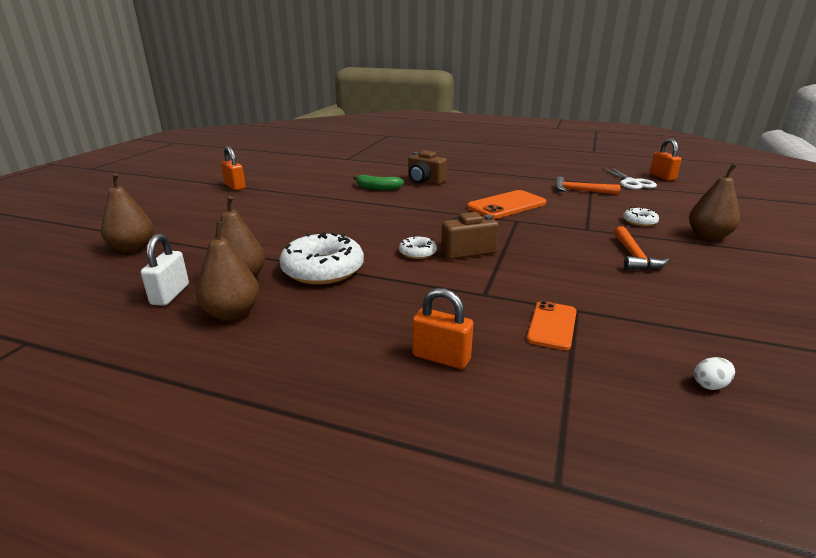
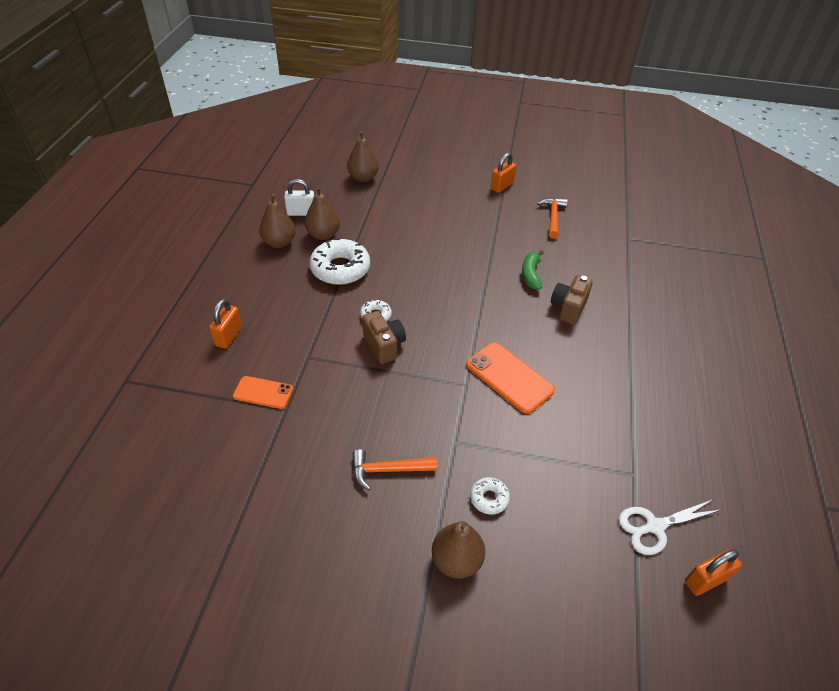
camera: 80 degrees right, 20 degrees up
orange hammer [555,176,621,195] -> orange hammer moved to [537,198,568,239]
white egg [694,357,735,390] -> none

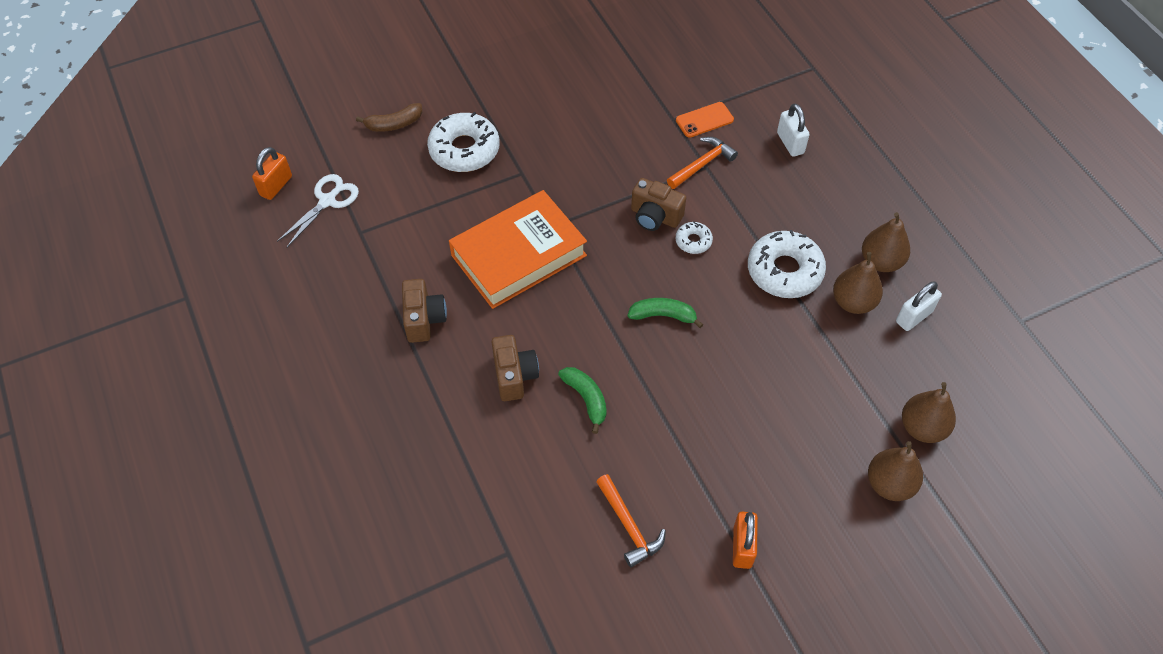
camera: 145 degrees right, 10 degrees up
orange padlock [210,299,242,348] -> white padlock [777,104,810,157]
orange hammer [352,449,438,490] -> orange hammer moved to [667,137,738,189]
brown pear [432,521,485,579] -> brown pear moved to [868,441,923,501]
orange phone [466,342,555,414] -> orange book [449,190,587,309]
white donut [470,477,510,514] -> white donut [427,112,500,172], size x2.04
none -> brown banana [356,103,422,132]
none -> brown camera [402,279,447,343]
none -> green banana [628,298,703,328]

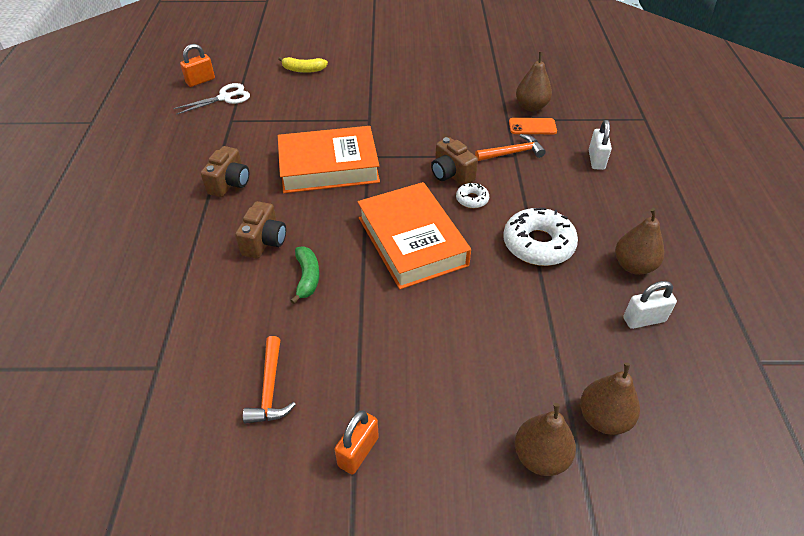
camera: 25 degrees right, 10 degrees down
brown banana [356,103,422,132] -> yellow banana [278,57,328,73]
white donut [427,112,500,172] -> none
green banana [628,298,703,328] -> orange book [358,182,471,289]
brown pear [833,252,883,314] -> brown pear moved to [516,52,552,111]

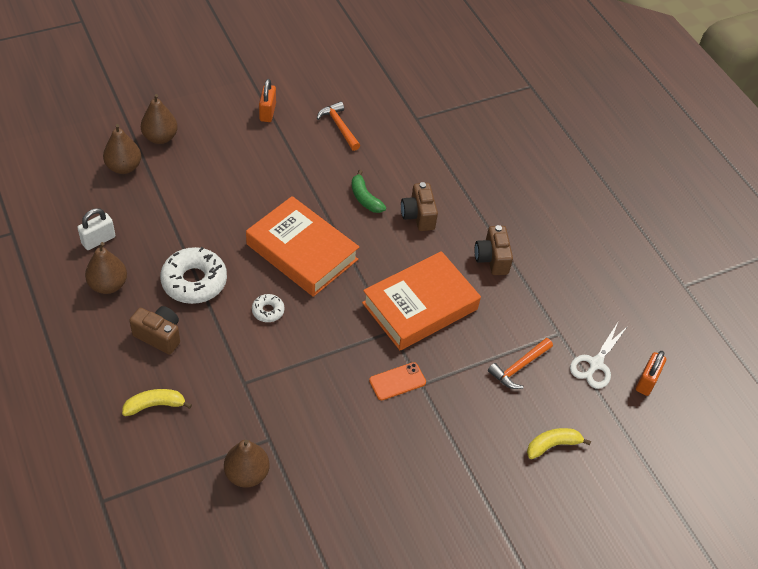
camera: 150 degrees right, 5 degrees up
brown camera [431,137,478,185] -> brown camera moved to [129,306,180,354]
orange hammer [475,134,546,161] -> orange hammer moved to [488,338,553,389]
orange phone [509,118,557,134] -> orange phone moved to [369,362,426,400]
white padlock [589,120,612,170] -> yellow banana [122,389,192,416]

